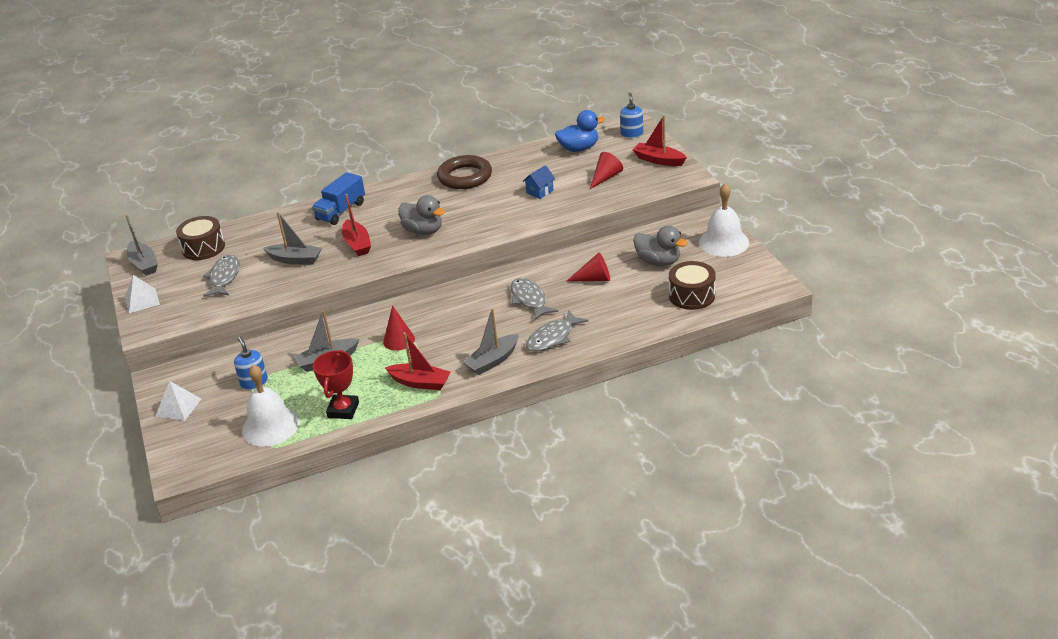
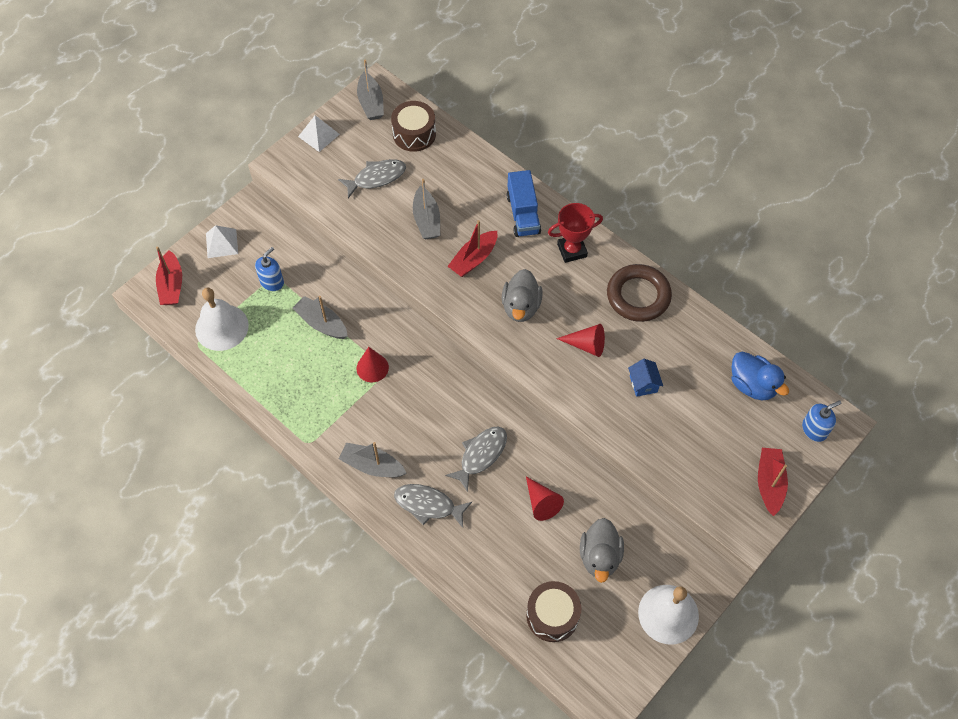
camera: 60 degrees right, 25 degrees up
grey boat [126,215,158,276] -> grey boat turned 45 degrees counterclockwise [357,60,384,120]
blue truck [312,172,365,225] -> blue truck turned 105 degrees counterclockwise [507,170,541,237]
red trophy [313,350,359,419] -> red trophy moved to [548,203,603,263]
red boat [385,332,451,390] -> red boat moved to [156,247,182,305]
blue house [523,165,555,199] -> blue house turned 60 degrees clockwise [628,359,663,397]
red cone [590,152,623,189] -> red cone moved to [556,324,605,357]

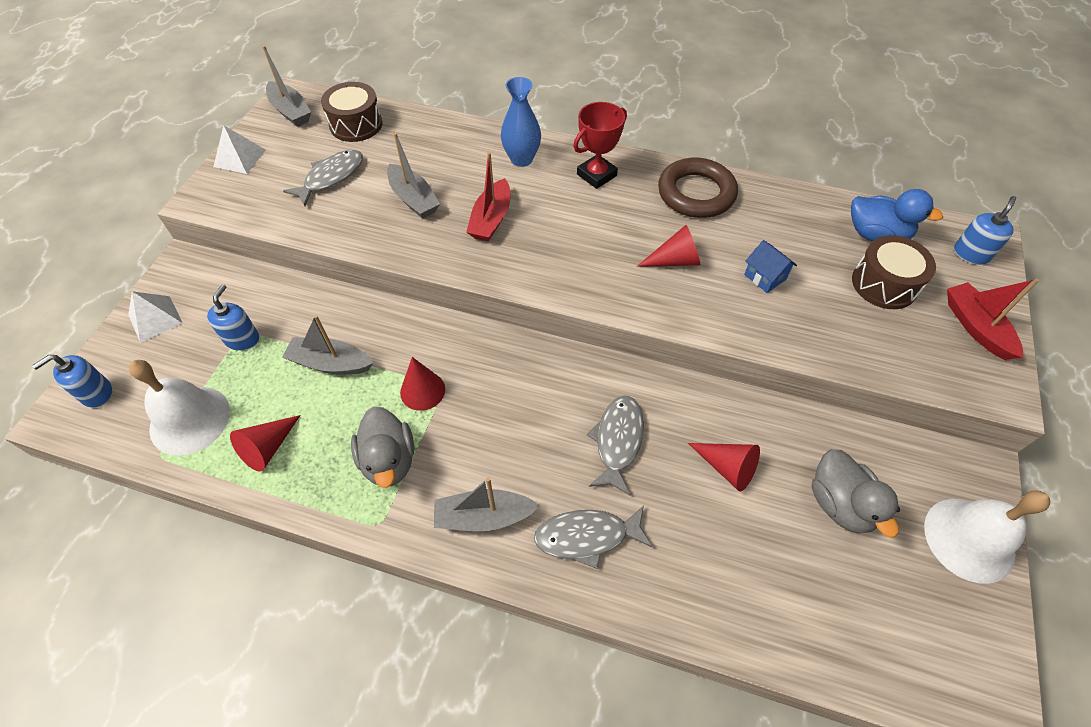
camera: 25 degrees left, 5 degrees down
red boat [156,247,182,305] -> blue soap dispenser [32,355,112,408]
grey duck [502,269,543,322] -> grey duck moved to [351,406,414,488]
blue truck [507,170,541,237] -> blue vase [501,77,541,167]
brown drum [526,581,581,642] -> brown drum moved to [852,235,936,309]
none -> red cone [230,415,301,472]

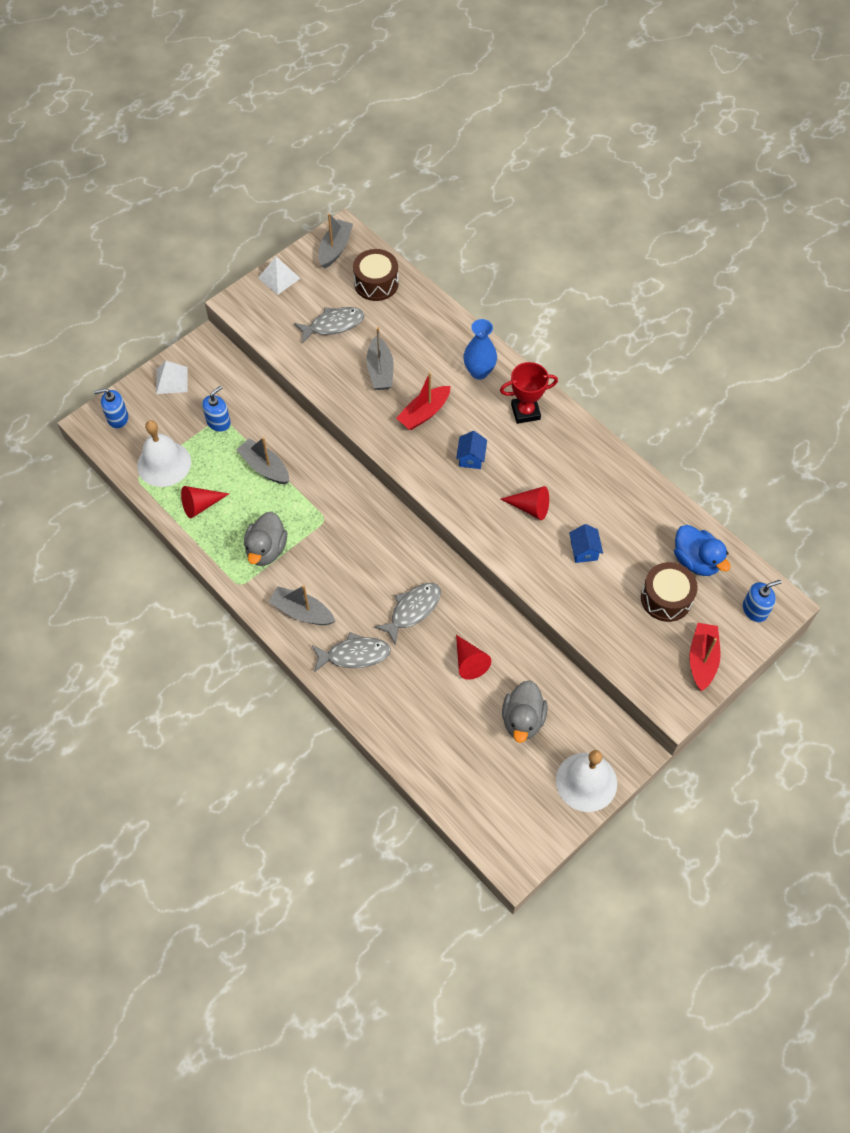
camera: 30 degrees right, 5 degrees up
grey boat [262,45,311,127] -> grey boat turned 150 degrees counterclockwise [319,213,353,269]
red cone [400,357,445,411] -> none
grey fish [534,505,653,569] -> grey fish turned 150 degrees clockwise [312,632,391,672]
brown ring [658,158,738,218] -> none
none -> blue house [456,431,487,469]

